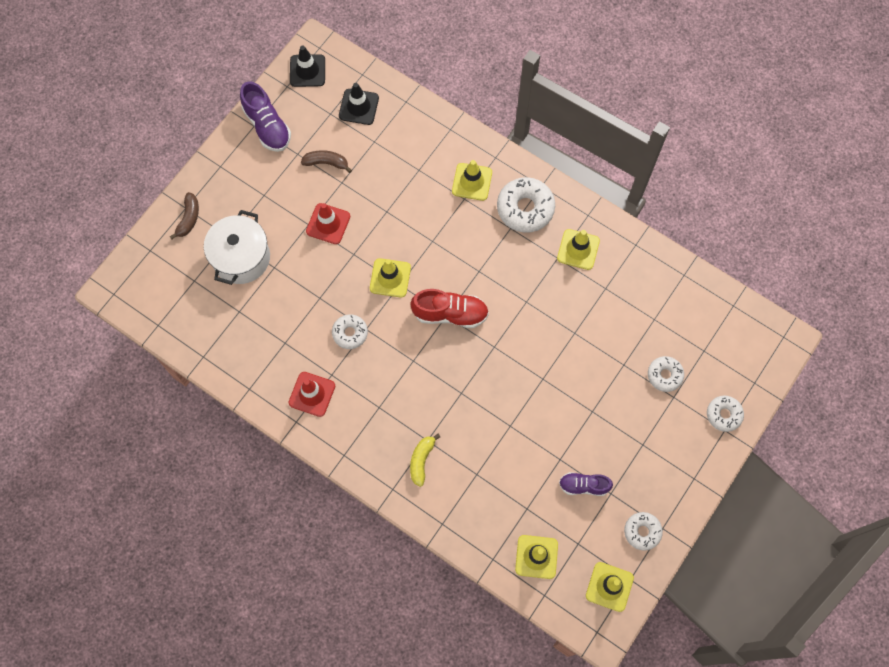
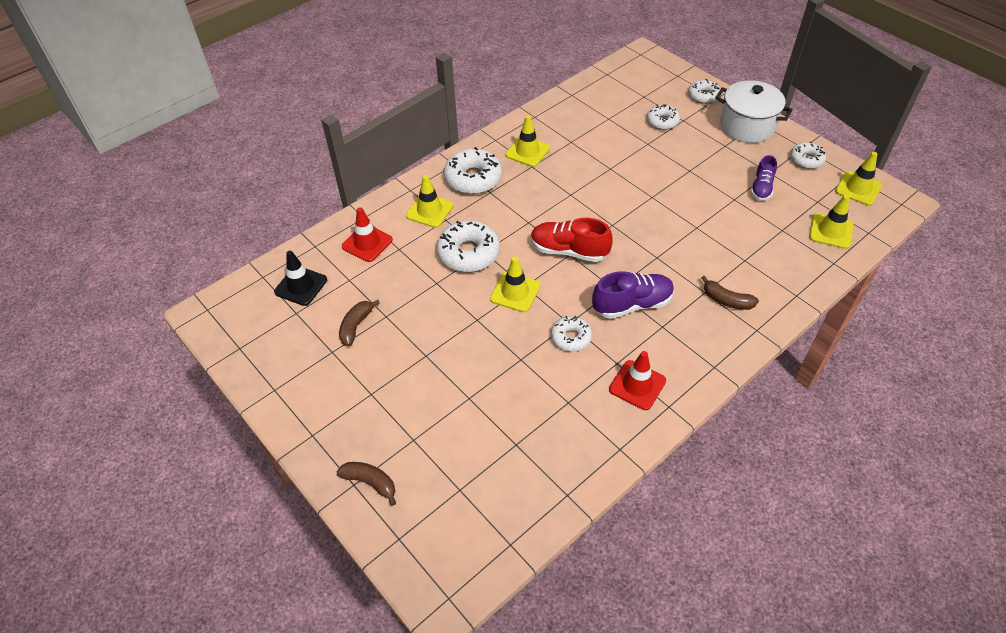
camera: 75 degrees left, 20 degrees down
white pot [204,210,270,285] -> white pot moved to [715,80,793,143]
purple shoe [240,81,291,152] -> purple shoe moved to [592,271,674,319]
black traffic cone [290,46,325,87] -> none
red traffic cone [306,203,350,244] -> red traffic cone moved to [342,207,393,262]
red shoe [410,289,489,328] -> red shoe turned 90 degrees counterclockwise [531,218,613,262]
yellow banana [410,434,440,487] -> brown banana [702,276,759,310]
none -> white donut [436,220,500,272]

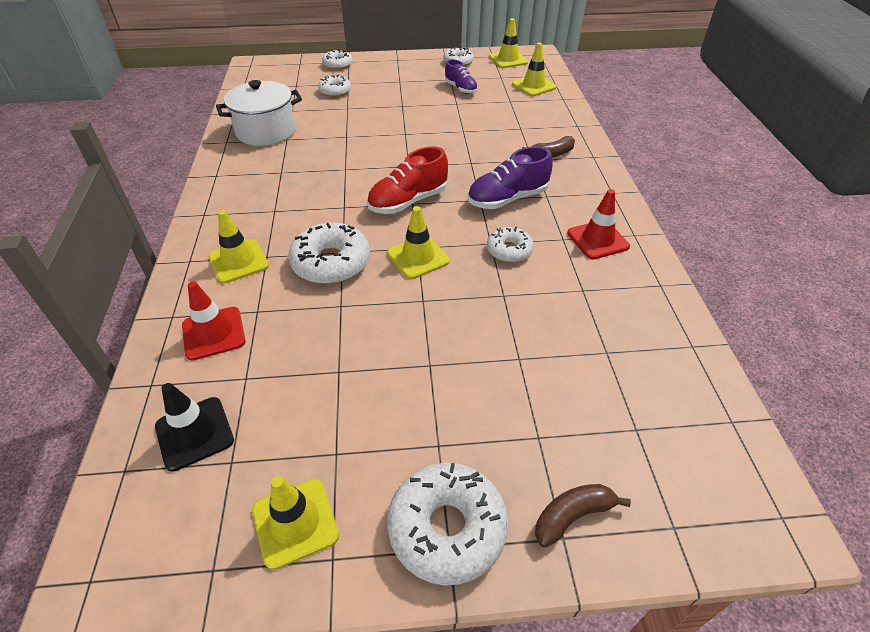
camera: 55 degrees left, 5 degrees down
brown banana [339,300,380,346] -> none
white donut [444,147,502,194] -> white donut moved to [387,463,508,585]
yellow traffic cone [505,115,550,167] -> yellow traffic cone moved to [252,476,339,570]
purple shoe [592,271,674,319] -> purple shoe turned 135 degrees counterclockwise [468,146,553,209]
white pot [715,80,793,143] -> white pot moved to [216,80,302,146]

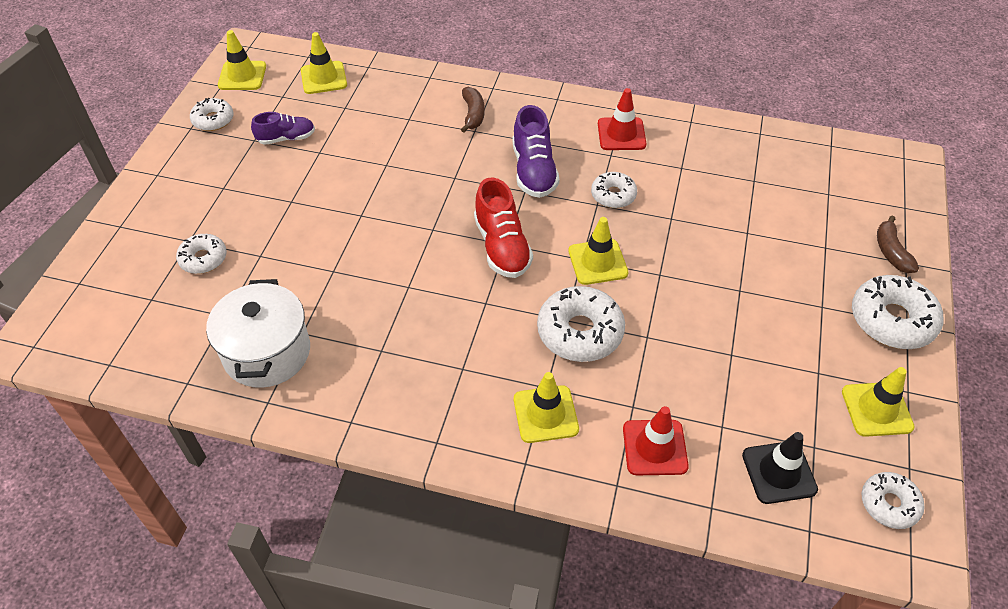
camera: 70 degrees left, 5 degrees up
white donut [322,49,353,70] -> white donut moved to [861,472,925,529]

